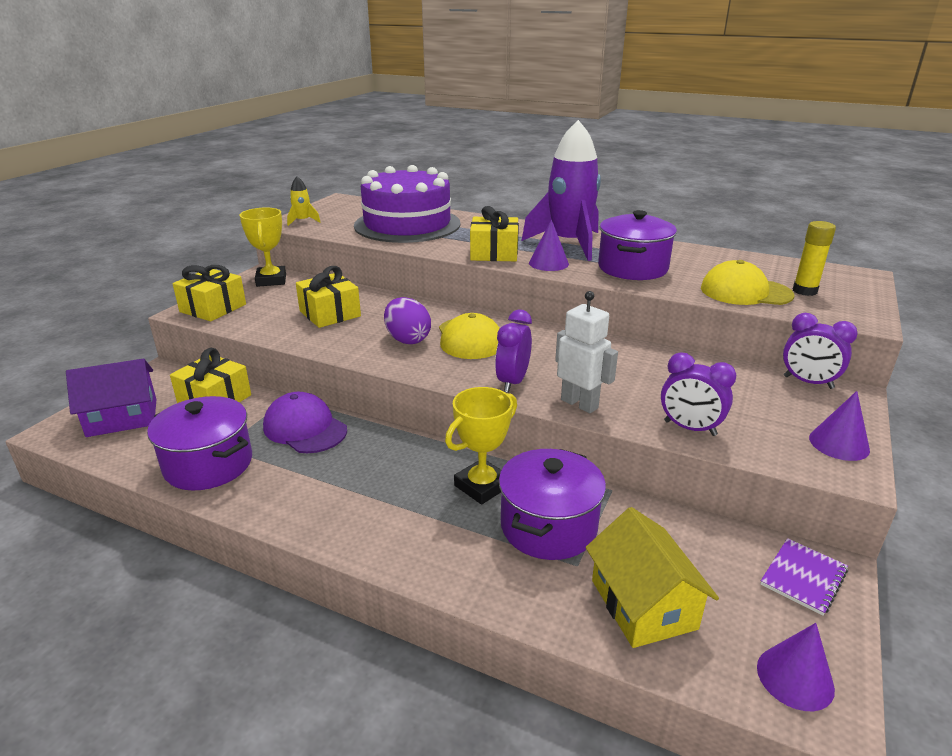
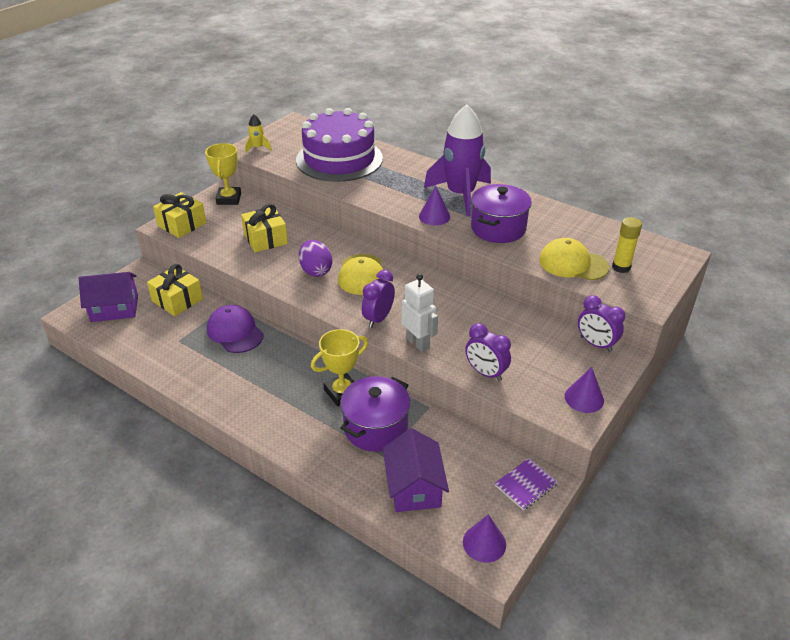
camera: 10 degrees right, 10 degrees up
purple pot [147,396,252,491] -> none
yellow gift [470,206,519,261] -> none
yellow house [586,507,719,648] -> purple house [383,428,449,512]

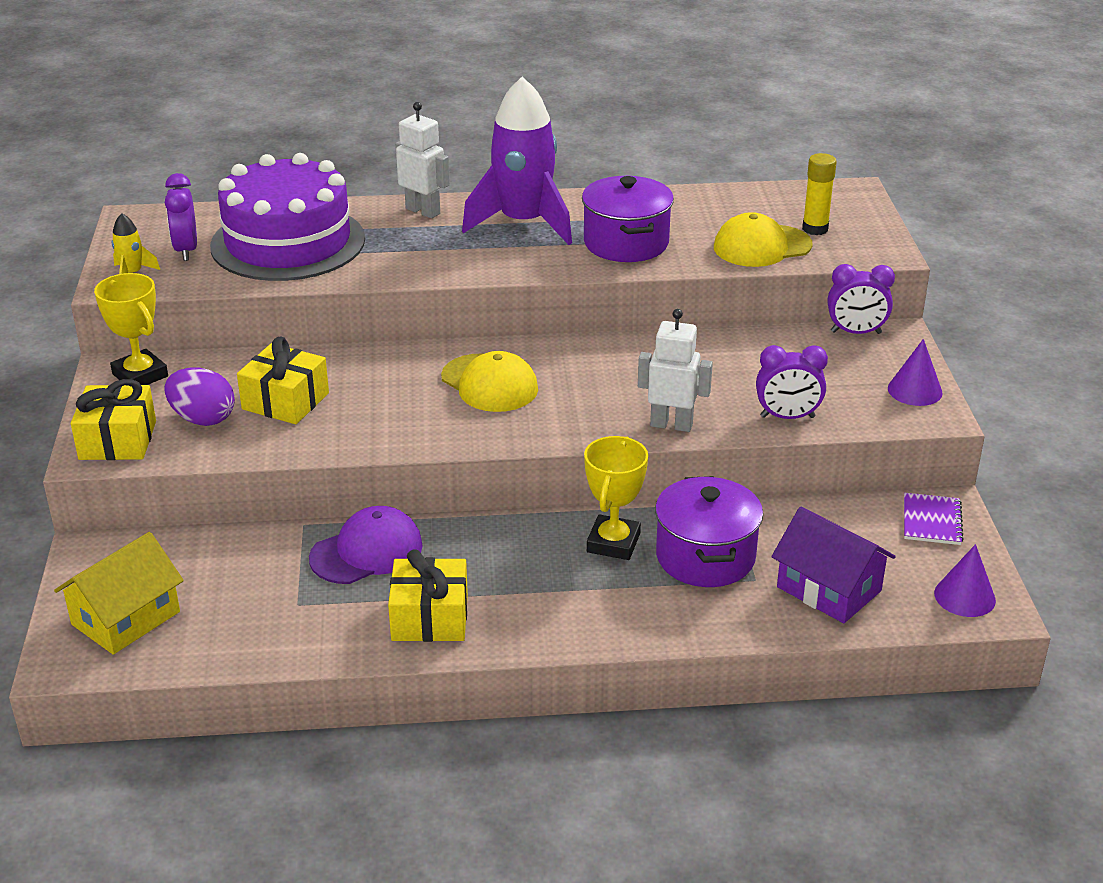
camera: 40 degrees left, 5 degrees down
purple house [79,272,138,322] -> yellow house [54,532,184,655]
yellow gift [147,264,203,316] -> yellow gift moved to [388,549,468,642]
purple cap [207,305,264,353] -> purple cap turned 135 degrees clockwise [309,506,423,584]
purple egg [299,240,332,277] -> purple egg moved to [164,367,235,426]
purple clock [362,270,395,328] -> purple clock moved to [165,173,197,261]
purple cone [419,186,450,225] -> none
none -> white robot [395,102,450,218]

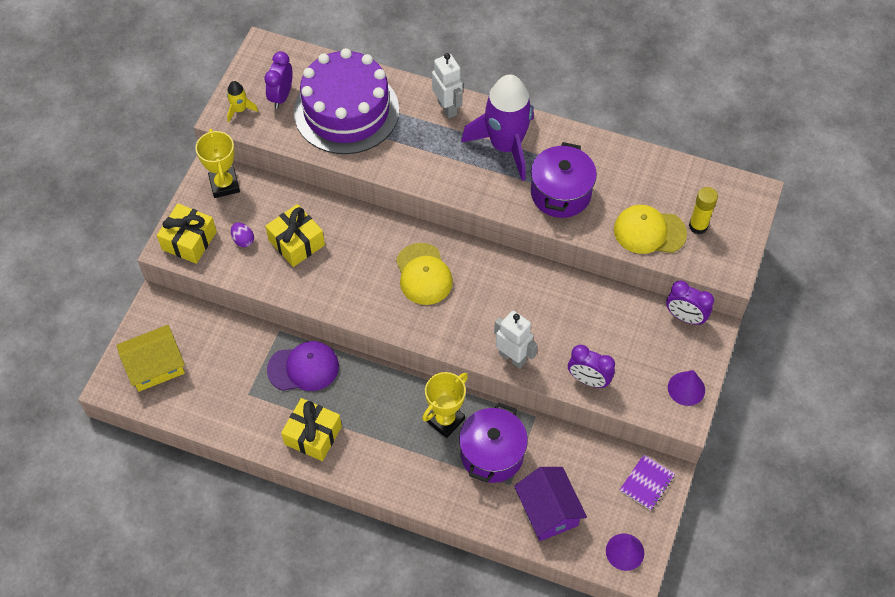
camera: 25 degrees right, 25 degrees up
purple egg [164,367,235,426] -> purple egg [231,223,254,247], size x0.59

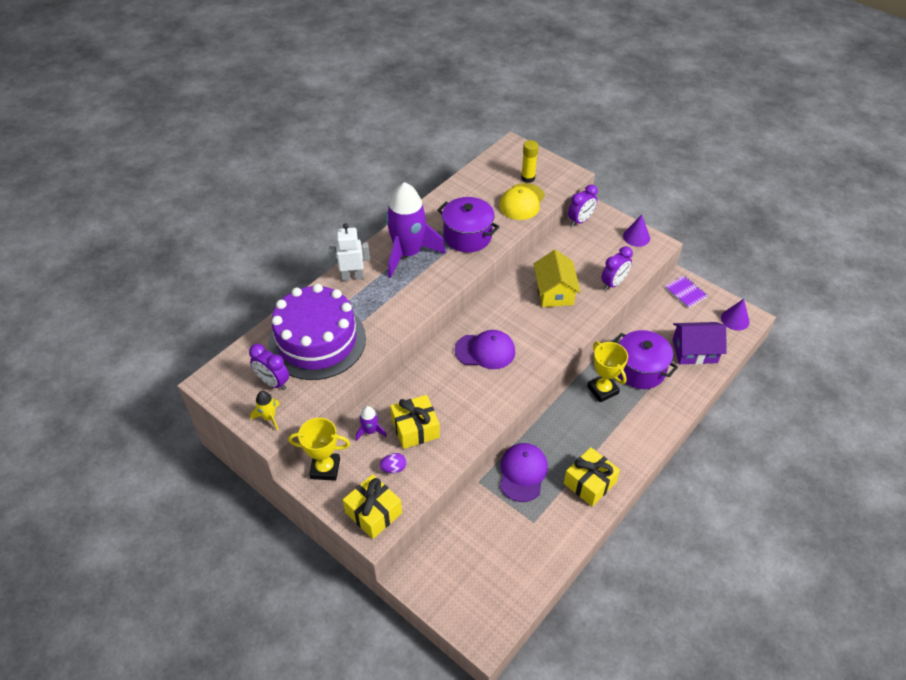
camera: 70 degrees left, 10 degrees down
yellow house [117,325,185,392] -> yellow house moved to [534,249,581,307]
yellow cap [396,243,453,305] -> purple cap [455,330,515,369]
white robot [494,311,538,369] -> none
none -> purple rocket [356,406,387,441]

